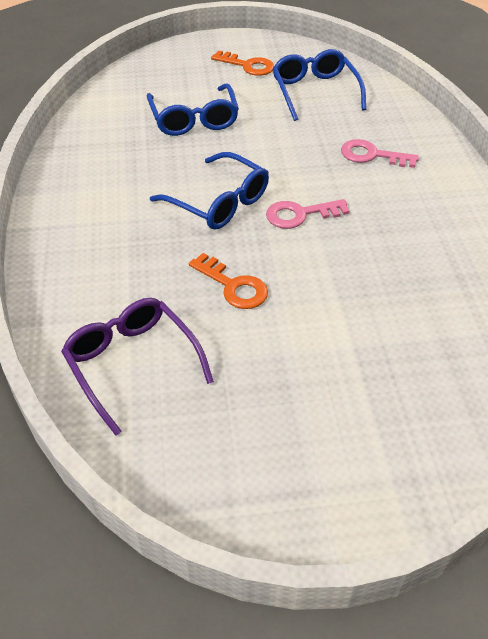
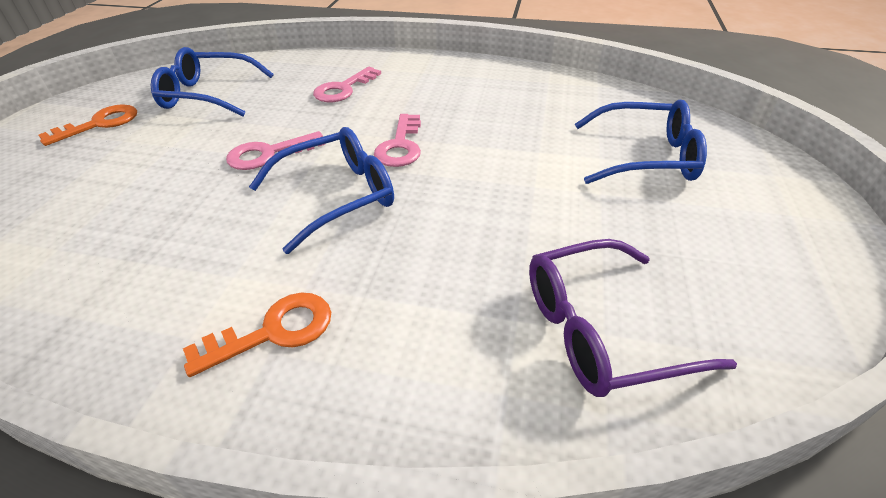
camera: 70 degrees left, 5 degrees down
blue glasses [147,83,239,136] -> blue glasses moved to [575,100,707,184]
orange key [189,253,268,309] -> orange key moved to [183,292,331,377]
none -> pink key [226,131,326,170]

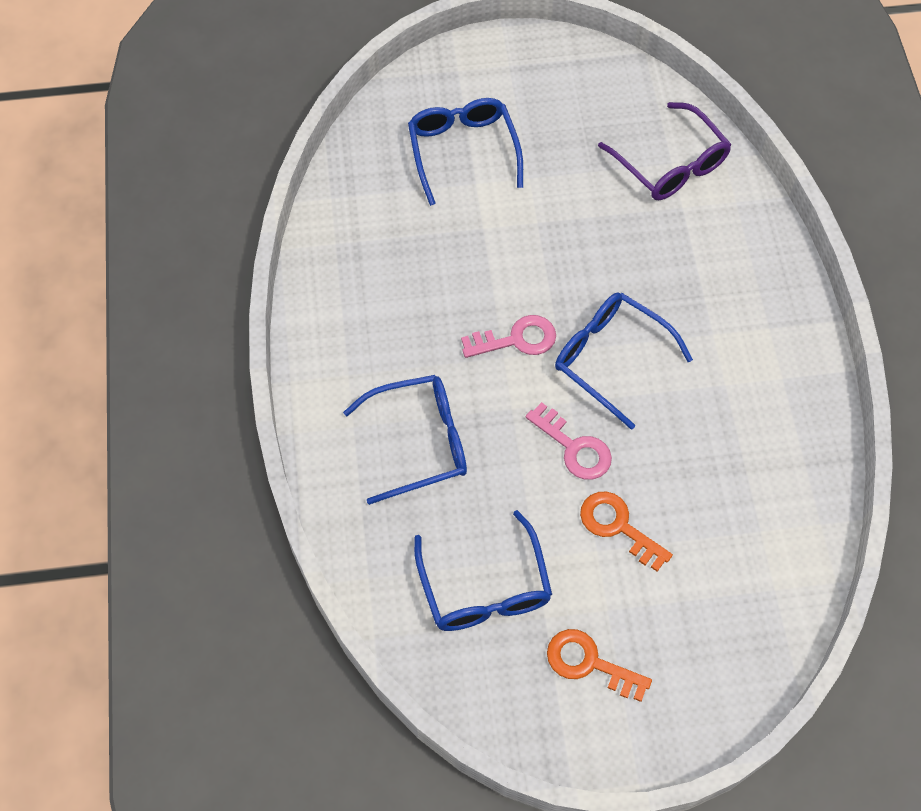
camera: 110 degrees left, 20 degrees up
orange key [183,292,331,377] -> orange key moved to [580,492,673,572]
pink key [313,67,381,102] -> blue glasses [343,375,467,505]

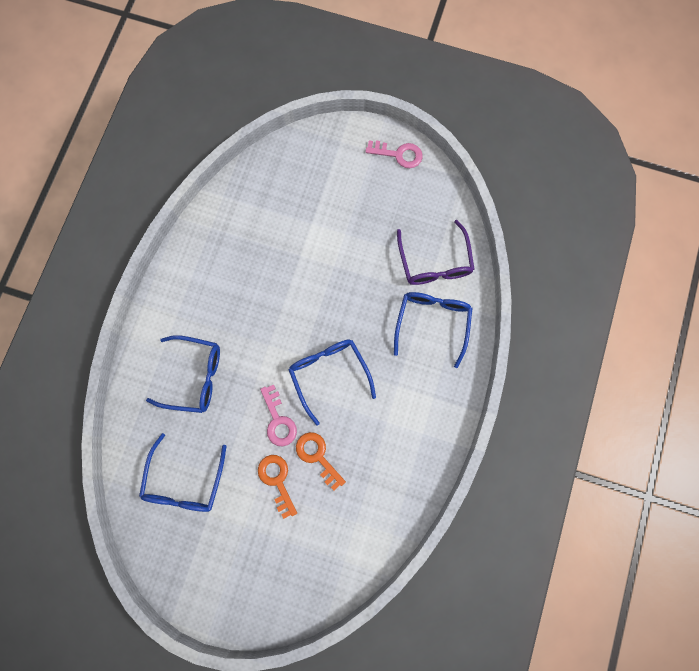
camera: 25 degrees right, 15 degrees up
blue glasses [408,98,523,206] -> blue glasses moved to [394,292,473,368]
pink key [461,315,556,358] -> pink key moved to [365,140,423,168]
orange key [547,629,652,702] -> orange key moved to [296,432,346,490]

